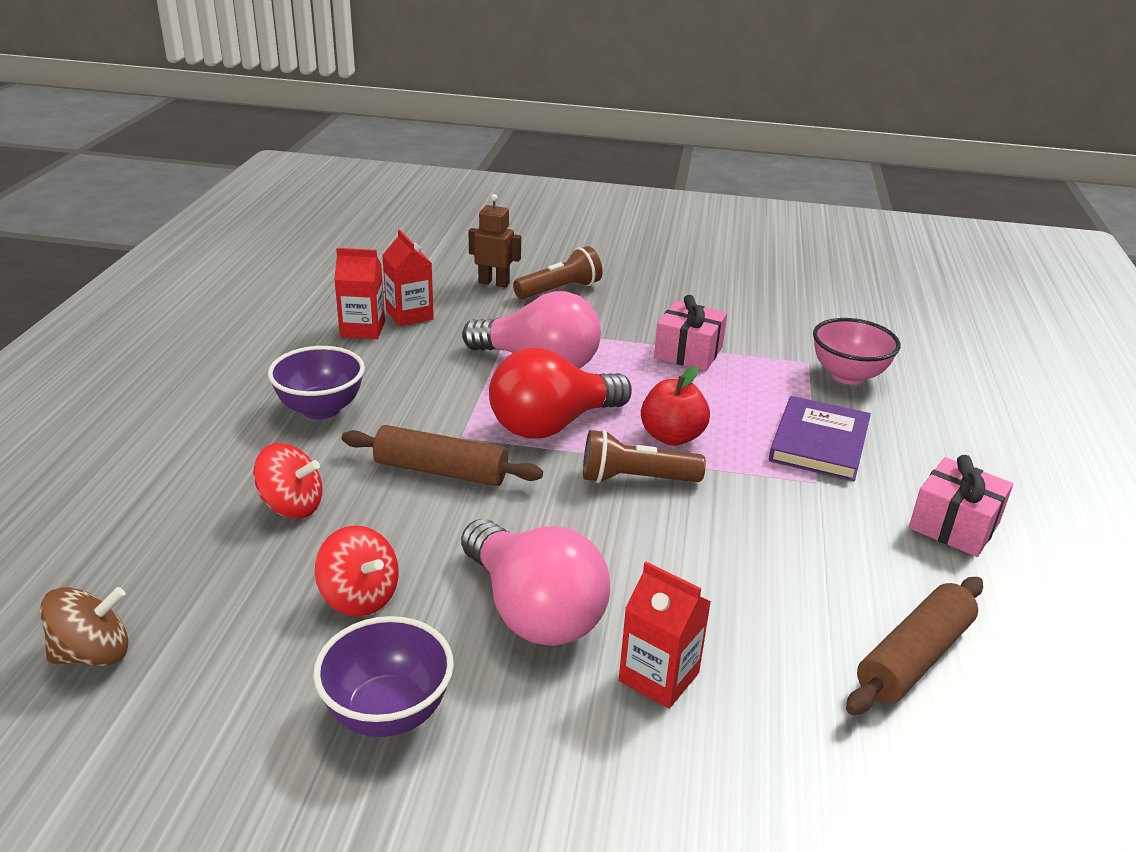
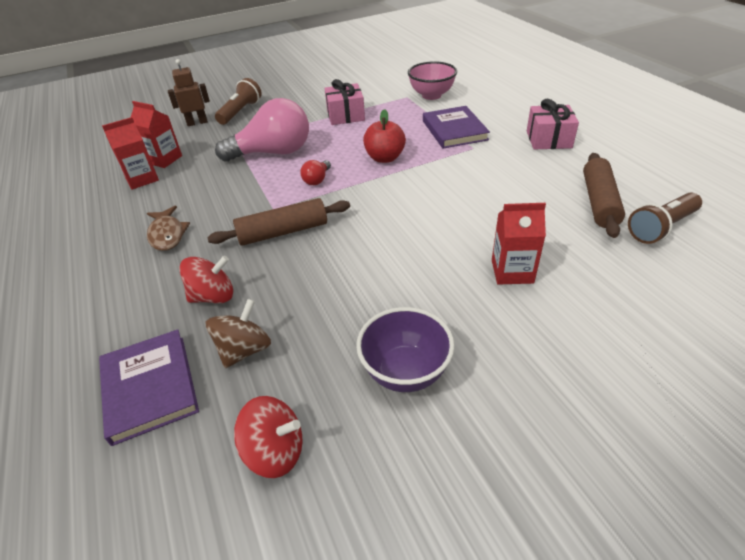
camera: 30 degrees left, 10 degrees up
brown spinning top [40,587,128,666] -> brown spinning top moved to [206,299,271,368]
purple bowl [268,346,365,420] -> brown fish [147,206,190,251]
red spinning top [315,525,399,616] -> red spinning top moved to [234,396,302,478]
pink light bulb [461,519,610,646] -> none
red light bulb [489,348,632,439] -> red light bulb [300,160,331,185], size x0.43
brown flashlight [583,430,706,483] -> brown flashlight moved to [628,192,702,244]
none -> purple book [99,329,199,446]

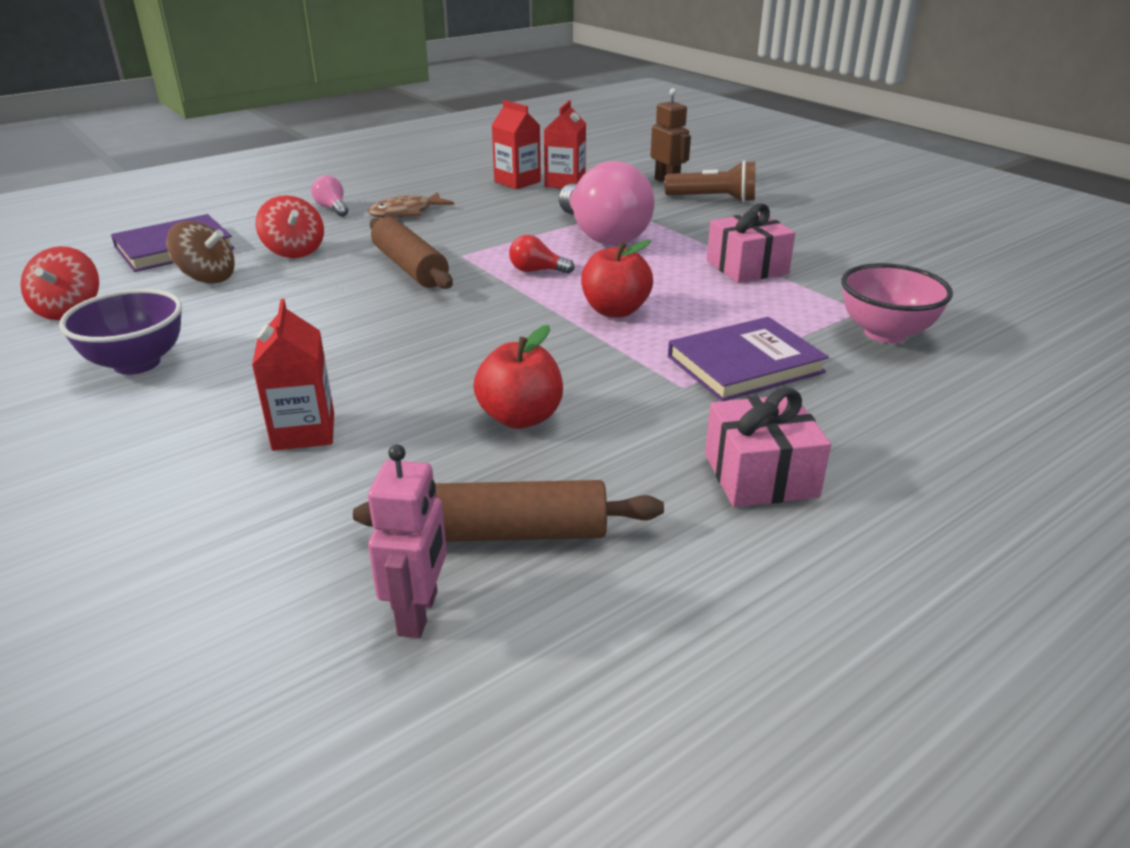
camera: 75 degrees right, 10 degrees down
brown flashlight [628,192,702,244] -> pink robot [368,444,447,638]
none -> pink light bulb [311,175,348,217]
none -> red apple [473,325,563,429]

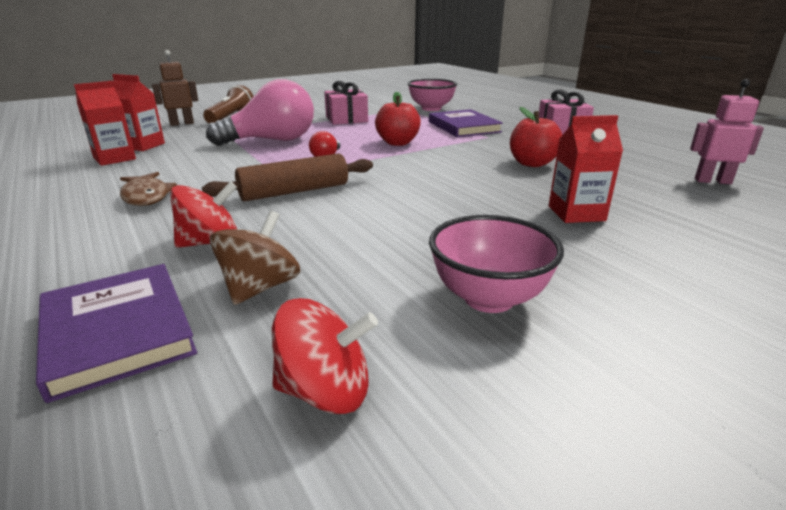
camera: 85 degrees left, 5 degrees down
purple bowl [59,289,182,375] -> pink bowl [429,215,564,313]
pink light bulb [311,175,348,217] -> none
brown rolling pin [353,480,664,542] -> none

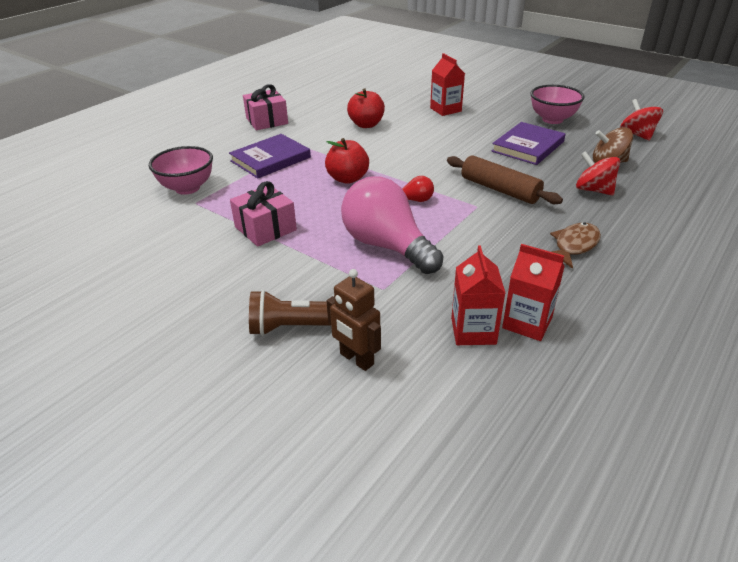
camera: 110 degrees left, 10 degrees up
purple book [36,264,197,403] -> purple book moved to [491,122,566,165]
pink robot [690,79,764,184] -> none

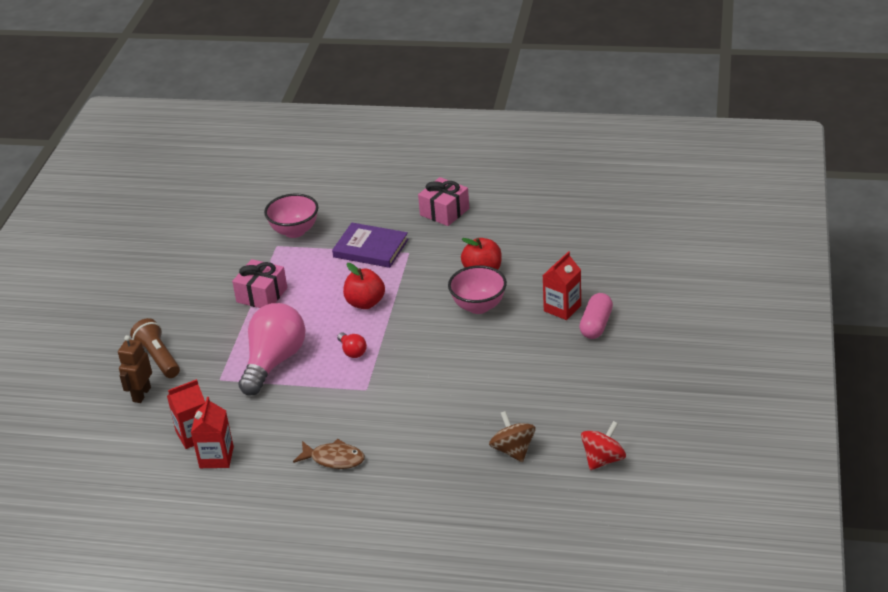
camera: 65 degrees right, 0 degrees up
brown rolling pin [447,156,563,204] -> none
purple book [491,122,566,165] -> none
pink bowl [530,85,585,124] -> pink bowl moved to [448,265,507,314]
red spinning top [576,151,620,195] -> none
none -> pink capsule [579,293,613,339]

